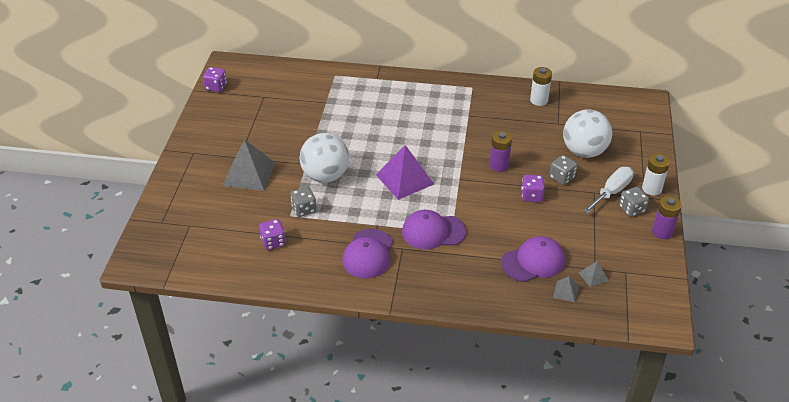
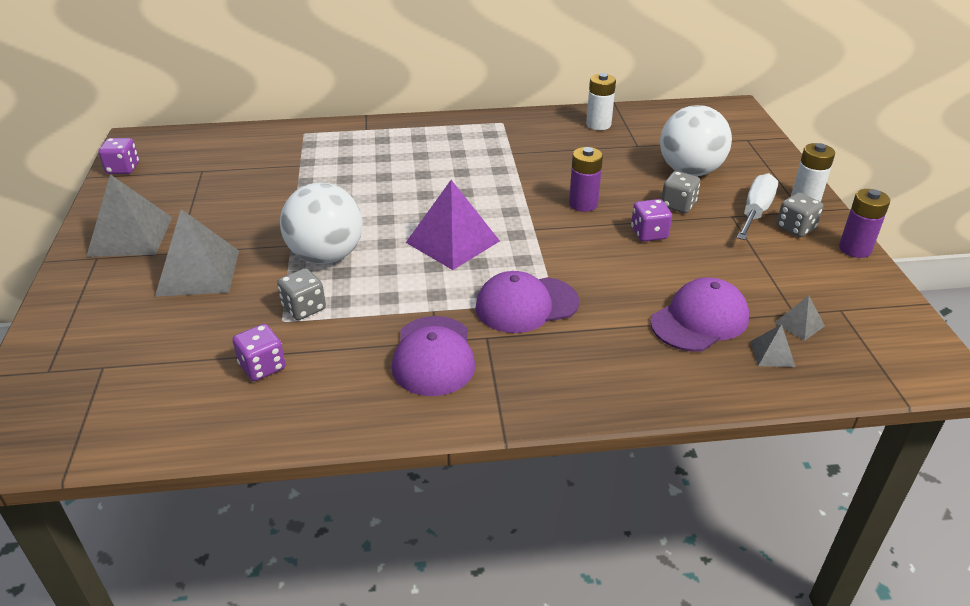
camera: 15 degrees left, 5 degrees down
none -> grey pyramid [86,174,172,257]

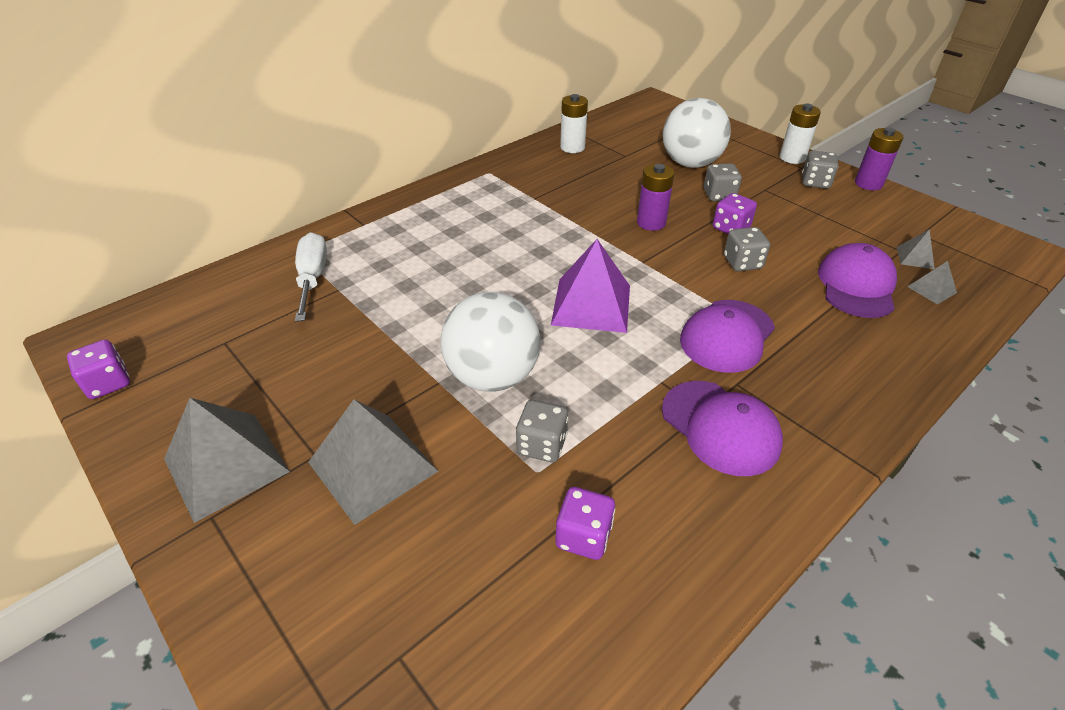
camera: 35 degrees left, 5 degrees up
white screwdriver [737,173,778,240] -> white screwdriver moved to [295,232,327,322]
none -> grey dice [724,227,770,271]

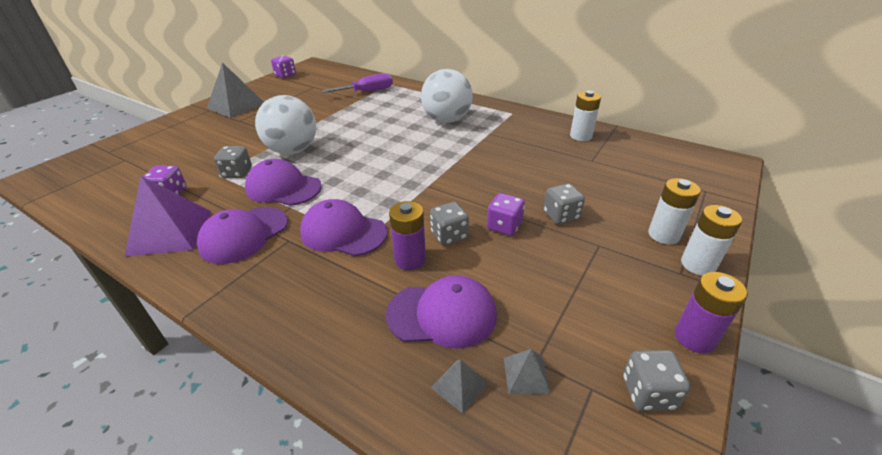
camera: 75 degrees right, 5 degrees down
white screwdriver [295,232,327,322] -> purple screwdriver [321,73,393,93]
grey pyramid [308,399,438,525] -> none
purple pyramid [551,239,630,333] -> purple pyramid moved to [125,176,211,256]
purple battery [637,164,674,231] -> purple battery moved to [389,201,426,270]
white ball [663,98,731,168] -> white ball moved to [421,69,473,123]
grey dice [802,151,838,189] -> grey dice moved to [623,350,691,411]
none -> purple cap [245,159,322,206]
none -> white battery [648,178,701,245]

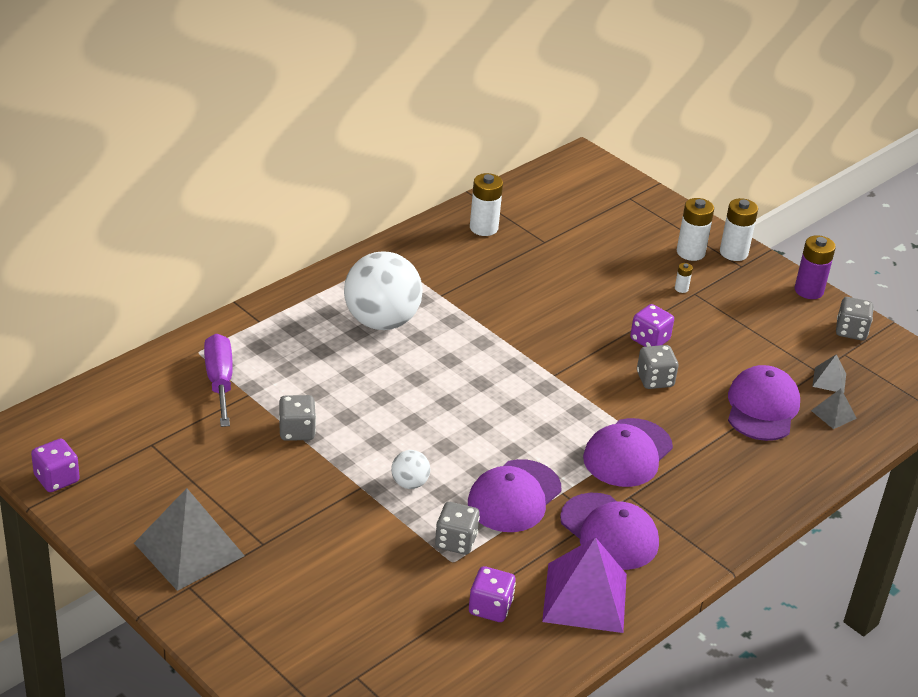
camera: 80 degrees left, 0 degrees up
white ball [255,95,316,154] -> white ball [391,450,430,489], size x0.45
purple battery [389,201,426,270] -> none
grey dice [544,184,585,225] -> grey dice moved to [279,395,316,441]
none -> white battery [675,263,693,293]

